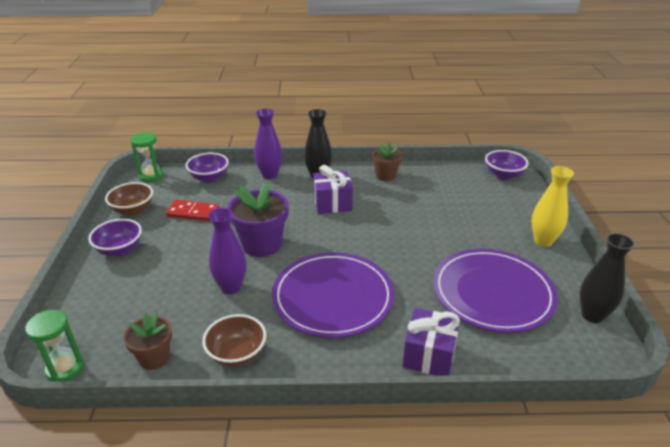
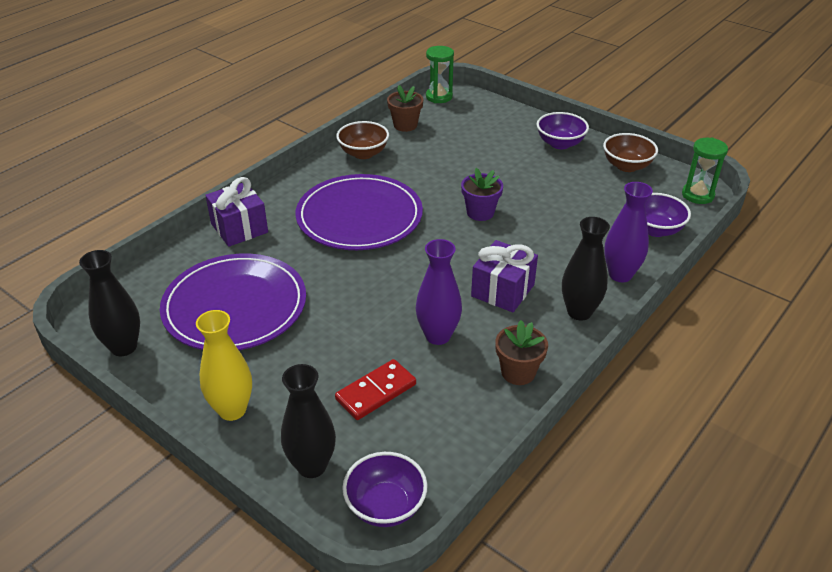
camera: 130 degrees right, 5 degrees up
red domino [166,200,219,221] -> red domino moved to [335,359,416,420]
purple vase [208,208,247,294] -> purple vase moved to [416,239,462,345]
purple flower pot [227,183,289,257] -> purple flower pot [461,168,503,221], size x0.61
none -> black vase [281,364,336,478]

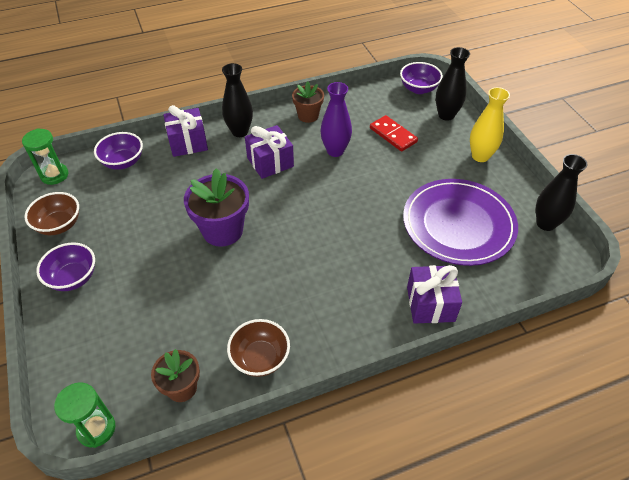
camera: 150 degrees left, 10 degrees up
purple plate [296,174,423,250] -> none
red domino [335,359,416,420] -> red domino turned 60 degrees clockwise [370,115,418,152]
purple flower pot [461,168,503,221] -> purple flower pot [184,168,249,247], size x1.64
purple vase [604,182,653,282] -> purple gift [163,105,208,157]

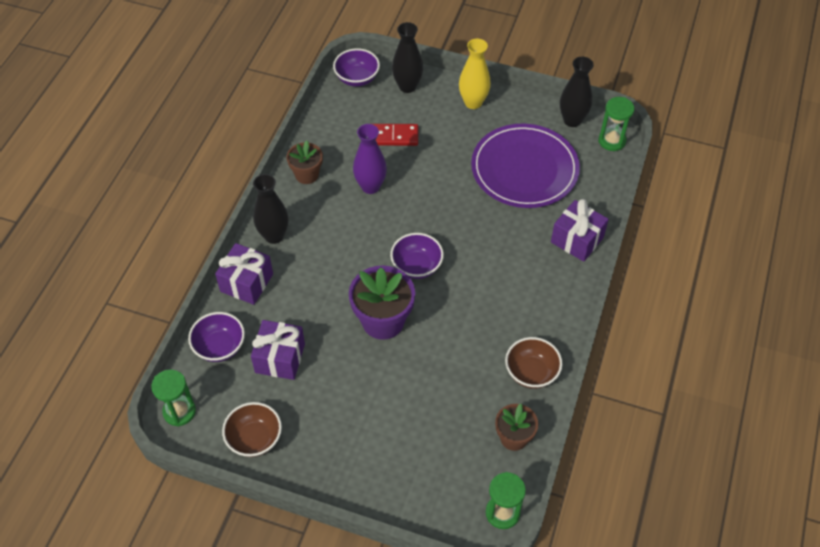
camera: 50 degrees left, 5 degrees up
purple bowl [36,242,95,291] -> purple bowl moved to [390,233,444,279]
purple gift [245,125,294,179] -> purple gift moved to [251,320,305,380]
none -> green hourglass [599,97,635,151]

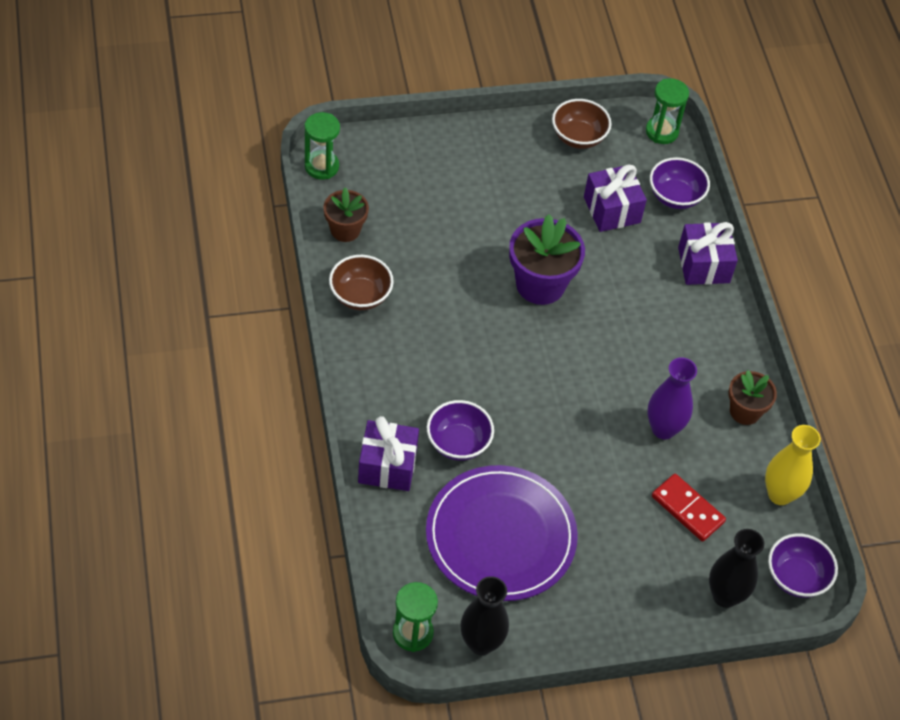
camera: 145 degrees right, 0 degrees up
black vase [253,174,288,244] -> none
red domino [373,124,418,146] -> red domino turned 75 degrees clockwise [652,474,726,542]
purple bowl [390,233,444,279] -> purple bowl moved to [427,400,494,461]
yellow vase [459,39,491,109] -> yellow vase moved to [765,425,821,505]

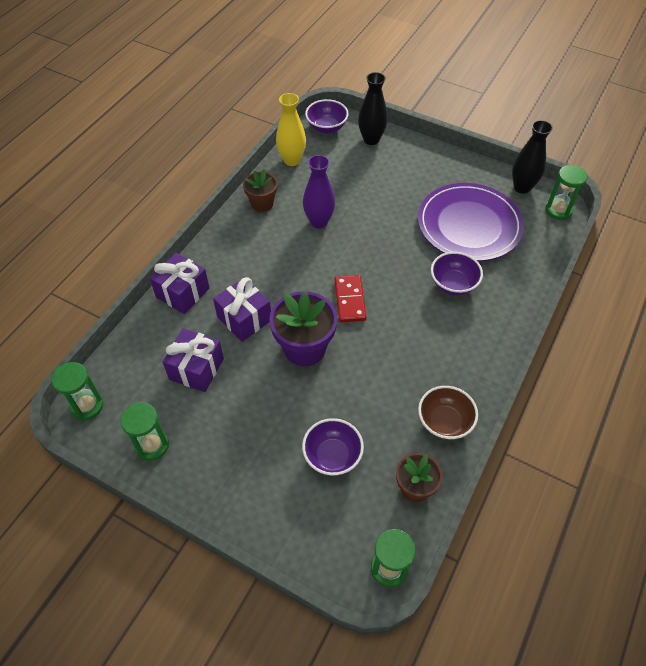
camera: 135 degrees left, 0 degrees up
purple gift [358,416,419,491] -> purple gift moved to [213,277,271,342]
brown bowl [552,99,612,149] -> green hourglass [121,402,169,461]
purple bowl [650,157,710,209] -> purple bowl moved to [302,418,364,476]
red domino [652,474,726,542] -> red domino moved to [335,275,367,322]

